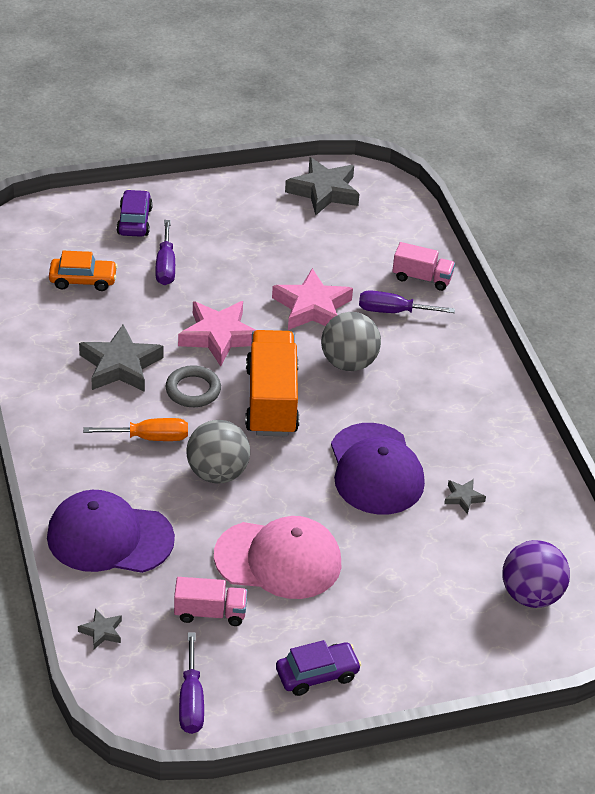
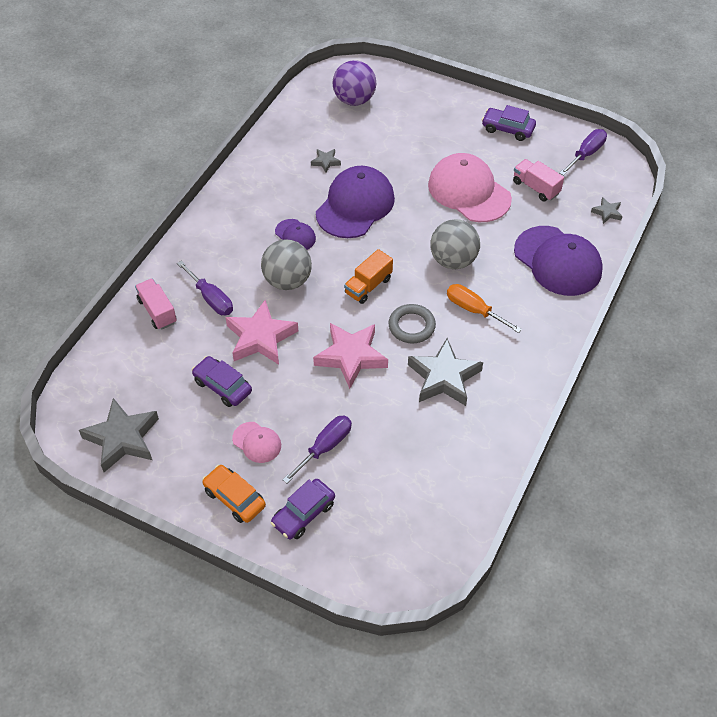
camera: 135 degrees left, 10 degrees up
orange car [49,251,118,291] -> orange car moved to [202,465,266,523]
orange truck [245,330,300,436] -> orange truck [344,249,393,304], size x0.55
none -> purple car [192,356,252,407]
none -> pink cap [232,422,281,463]
none -> purple cap [275,219,316,250]

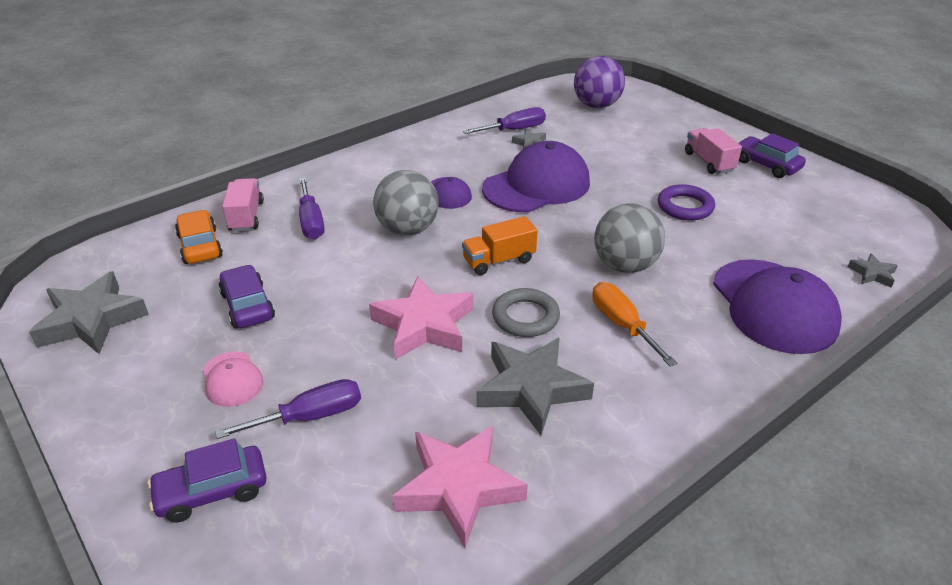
camera: 25 degrees right, 15 degrees down
orange car [202,465,266,523] -> orange car moved to [175,210,223,264]
pink star [225,300,298,365] -> pink star moved to [392,426,528,548]
pink cap [428,153,512,222] -> purple ring [658,184,715,221]
pink truck [513,159,564,201] -> pink truck moved to [685,128,742,174]
purple screwdriver [560,129,607,176] -> purple screwdriver moved to [463,107,546,134]

